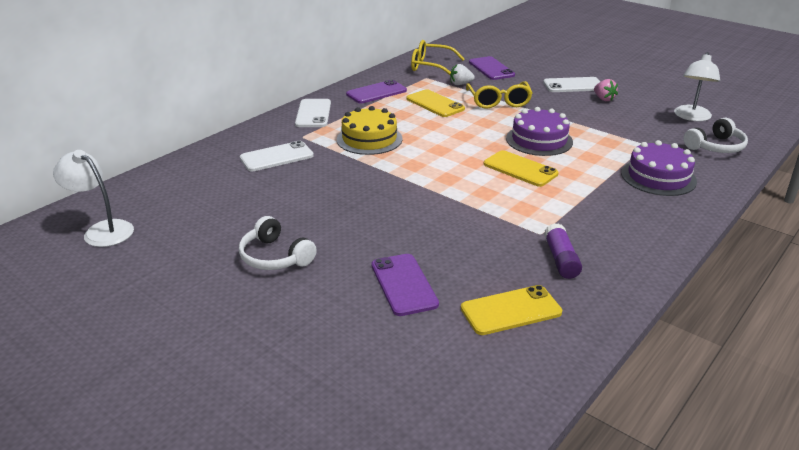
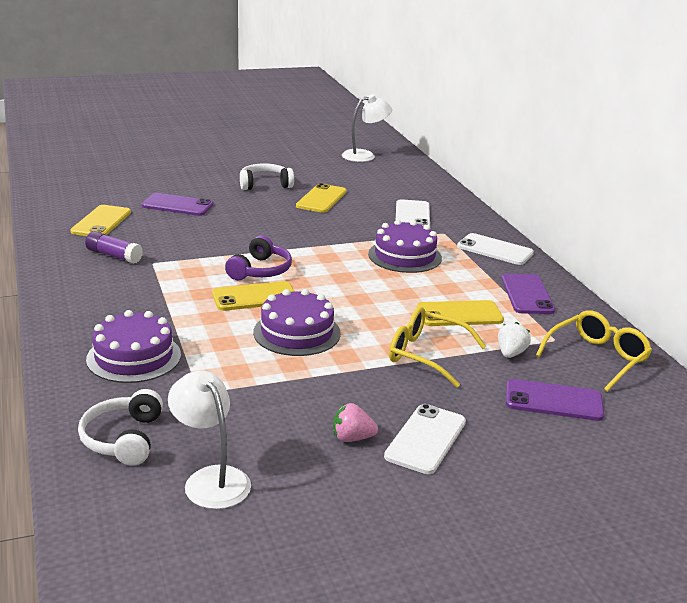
camera: 120 degrees right, 5 degrees down
yellow cake [337,106,403,155] -> purple cake [368,220,442,273]
none -> purple headphones [225,235,292,280]
none -> yellow phone [296,183,347,213]

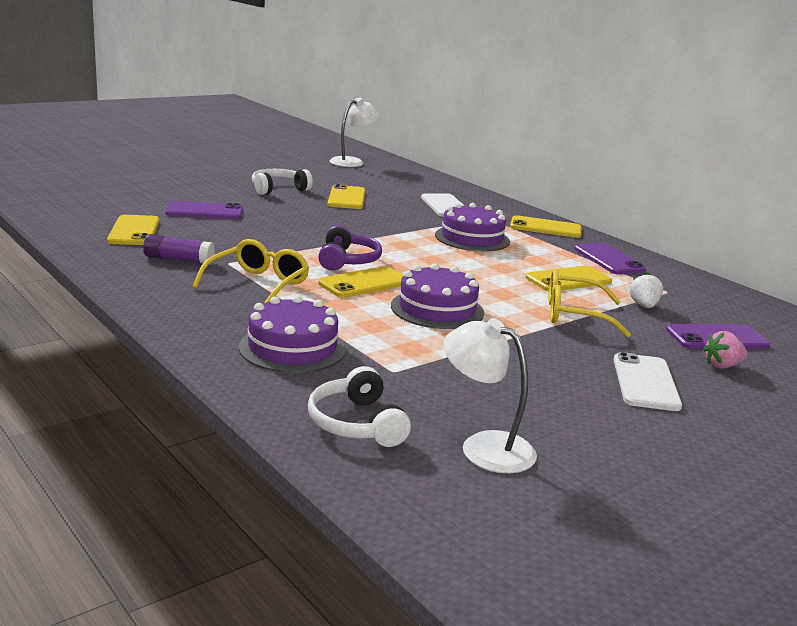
camera: 20 degrees left, 5 degrees down
pink strawberry [333,403,378,442] -> pink strawberry moved to [703,331,747,368]
white phone [457,233,534,265] -> yellow phone [510,215,582,238]
yellow glasses [536,310,652,392] -> yellow glasses moved to [192,239,309,303]

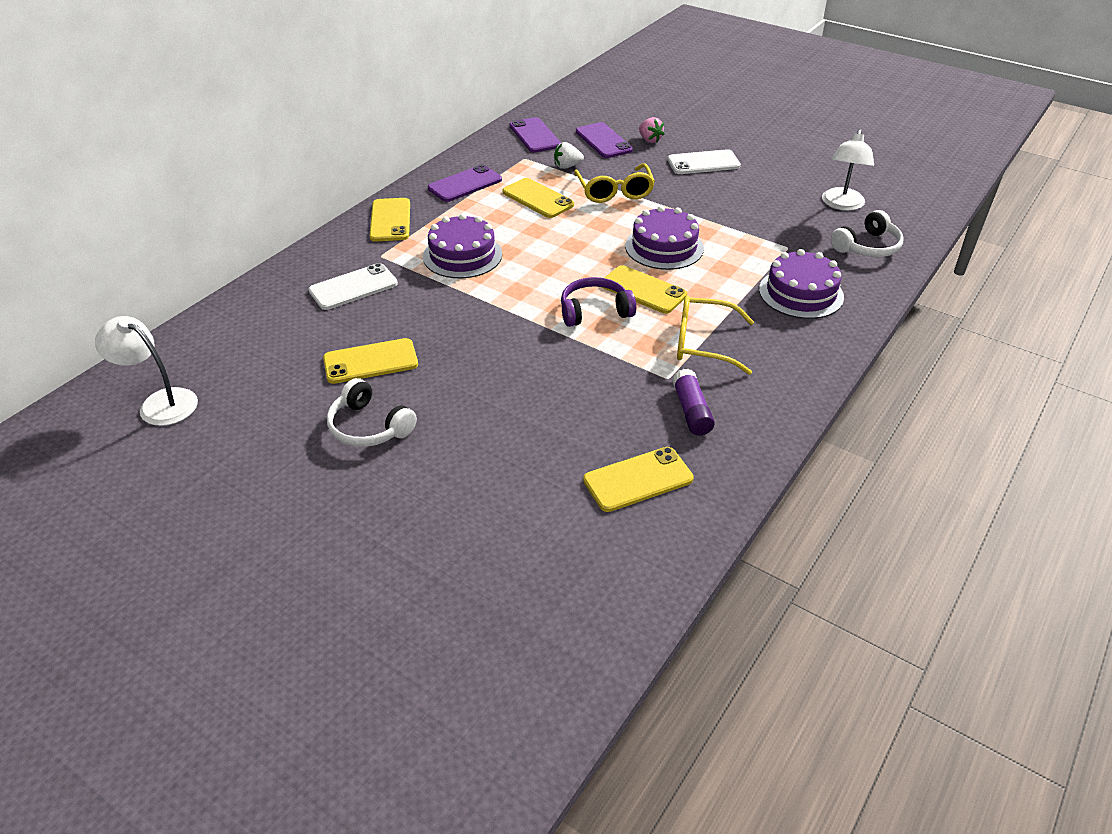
camera: 105 degrees left, 20 degrees up
purple phone [165,201,243,219] -> purple phone moved to [510,117,561,153]

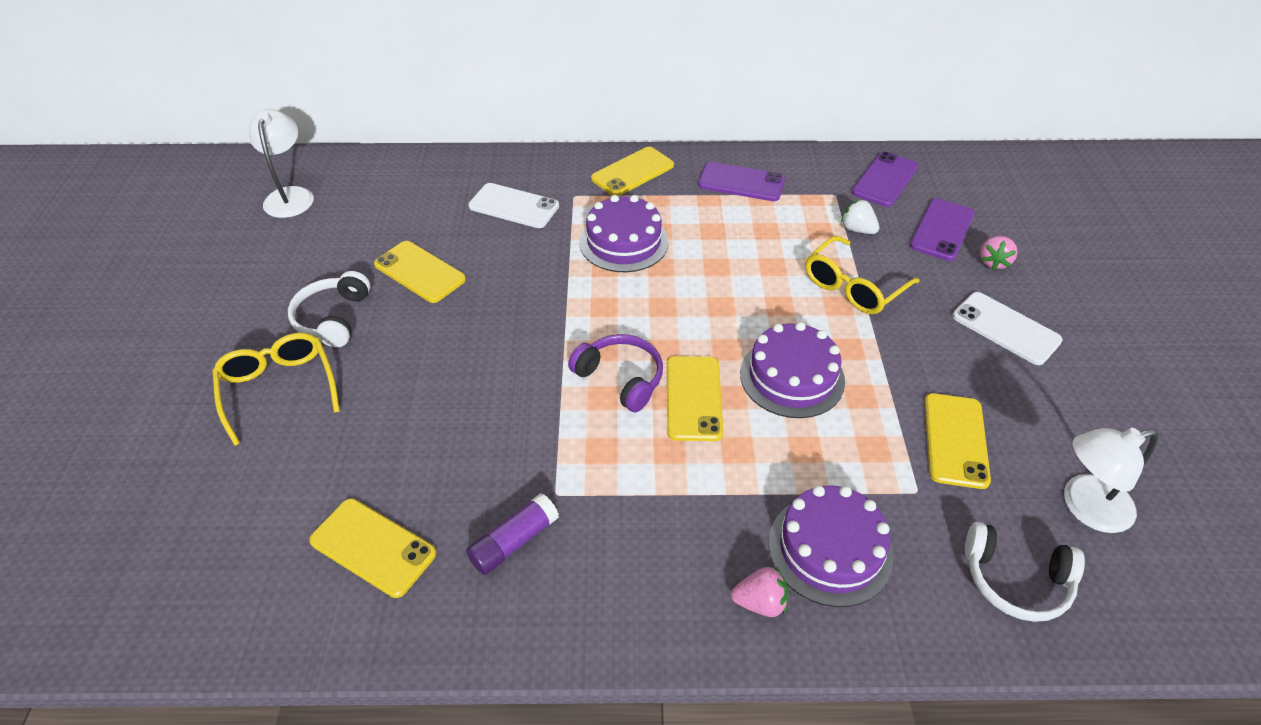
camera: 55 degrees right, 5 degrees up
yellow phone [502,178,574,218] -> yellow phone moved to [924,393,991,489]
yellow glasses [677,295,754,375] -> yellow glasses moved to [212,333,340,446]
none -> pink strawberry [731,567,789,617]

